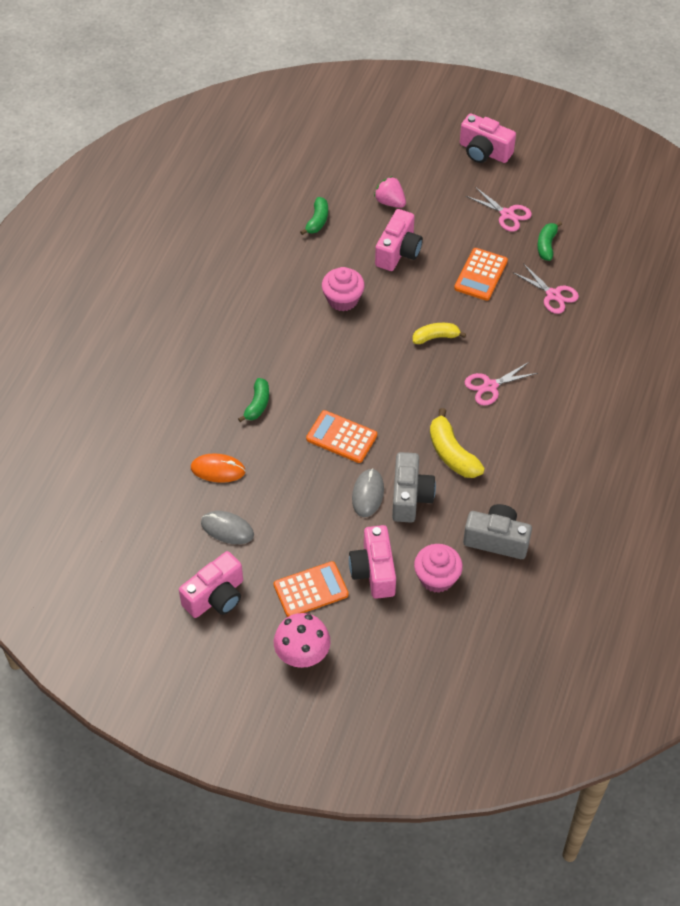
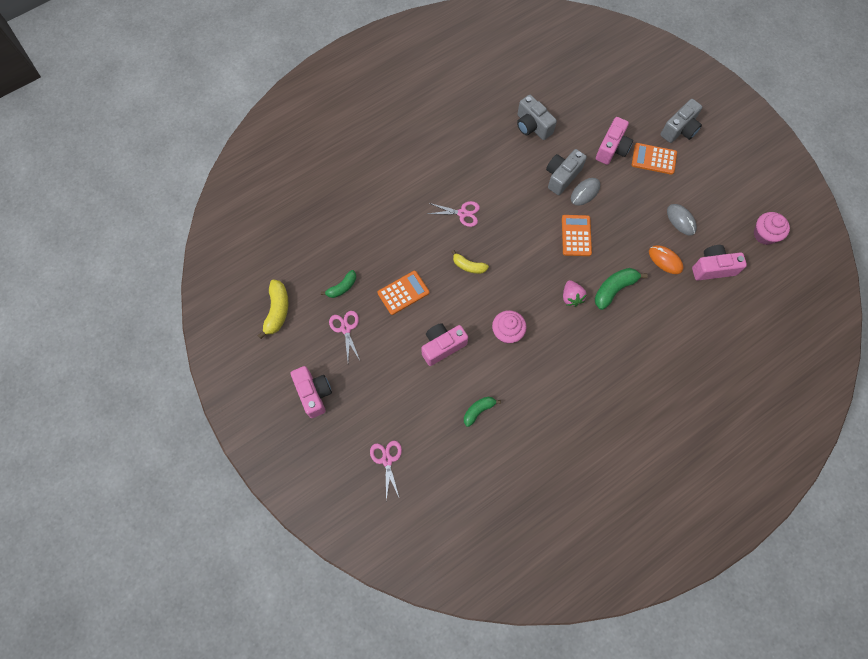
camera: 145 degrees left, 15 degrees up
pink camera [179,551,243,618] -> pink camera moved to [692,245,747,281]
green banana [238,378,269,422] -> green banana [594,268,648,310], size x1.52
pink mushroom [274,613,331,668] -> grey camera [660,99,702,143]
orange calculator [306,410,377,463] -> orange calculator turned 150 degrees counterclockwise [562,215,592,256]
pink strawberry [374,176,406,208] -> pink strawberry moved to [563,280,586,307]
pink cupcake [414,544,463,593] -> pink cupcake moved to [754,212,790,245]
yellow banana [430,408,485,478] -> yellow banana moved to [257,280,288,339]
pink scissors [512,263,579,314] -> pink scissors moved to [370,441,402,501]

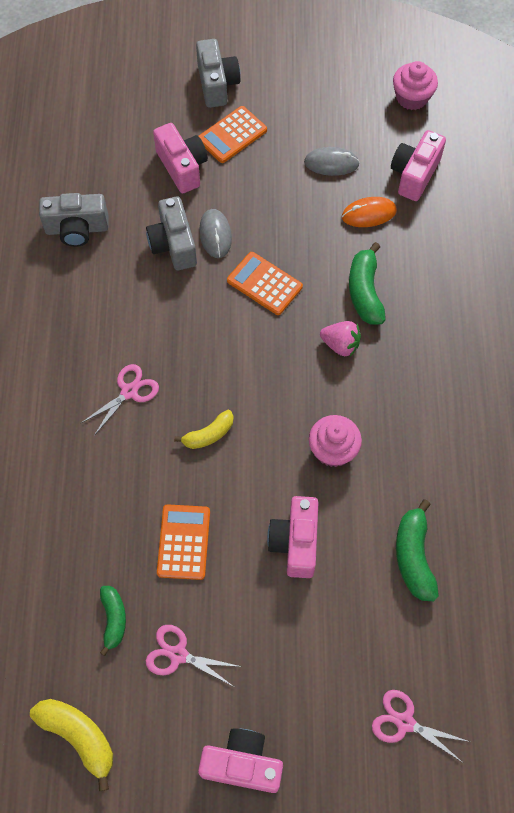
camera: 55 degrees left, 5 degrees down
green banana [464,397,501,427] -> green banana [396,499,439,601], size x1.52

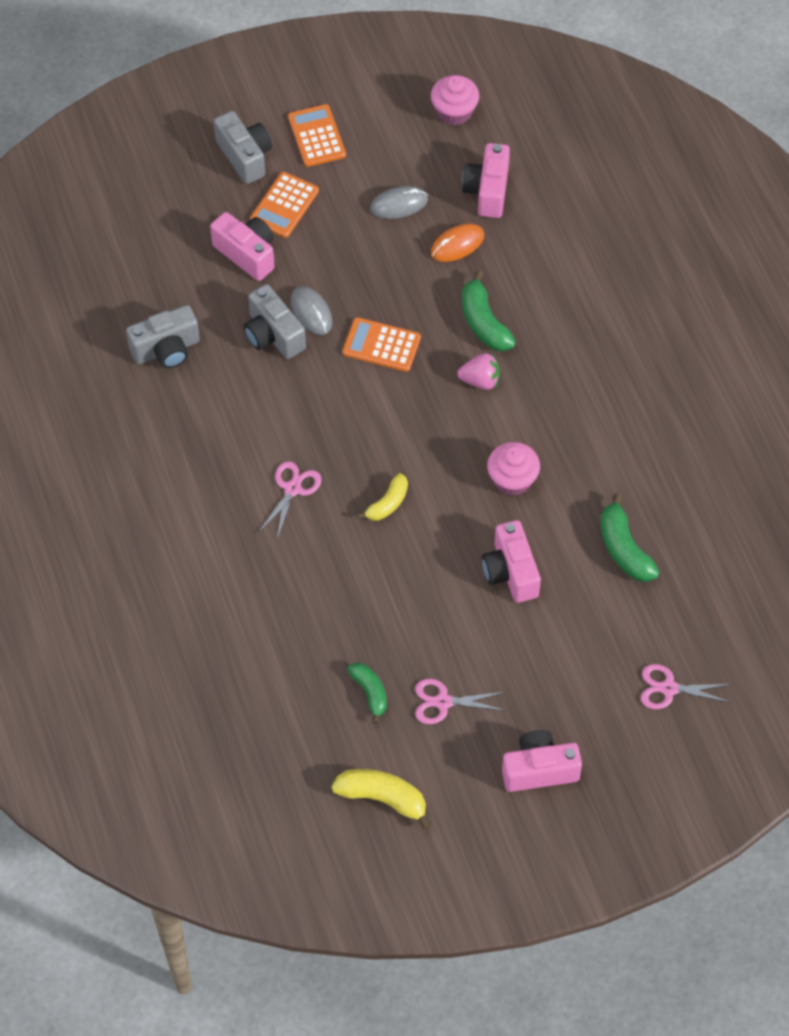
camera: 20 degrees left, 5 degrees down
orange calculator [157,504,210,580] -> orange calculator moved to [288,104,346,167]

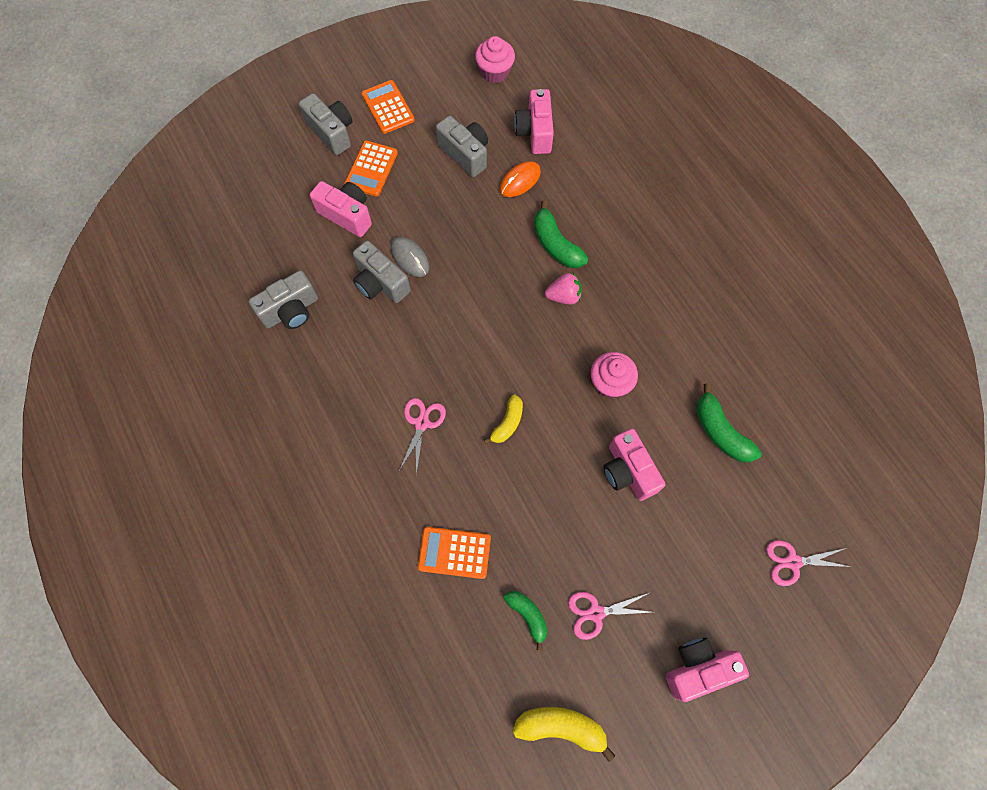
camera: 10 degrees left, 10 degrees up
orange calculator [342,317,421,372] -> orange calculator moved to [418,527,491,579]
grey mouse [370,186,428,219] -> grey camera [436,116,488,177]

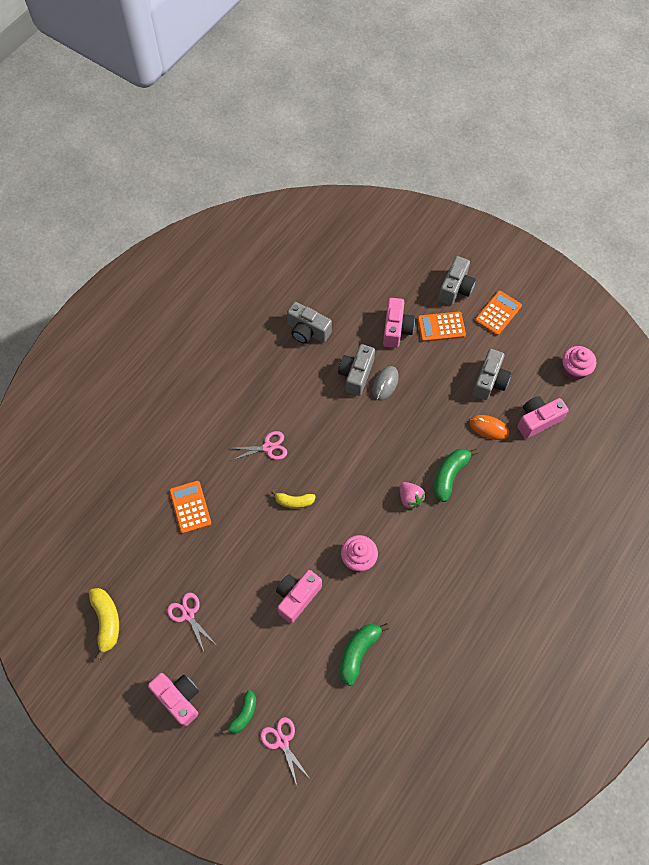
camera: 65 degrees right, 5 degrees down
green banana [504,591,547,650] -> green banana moved to [223,690,256,735]

